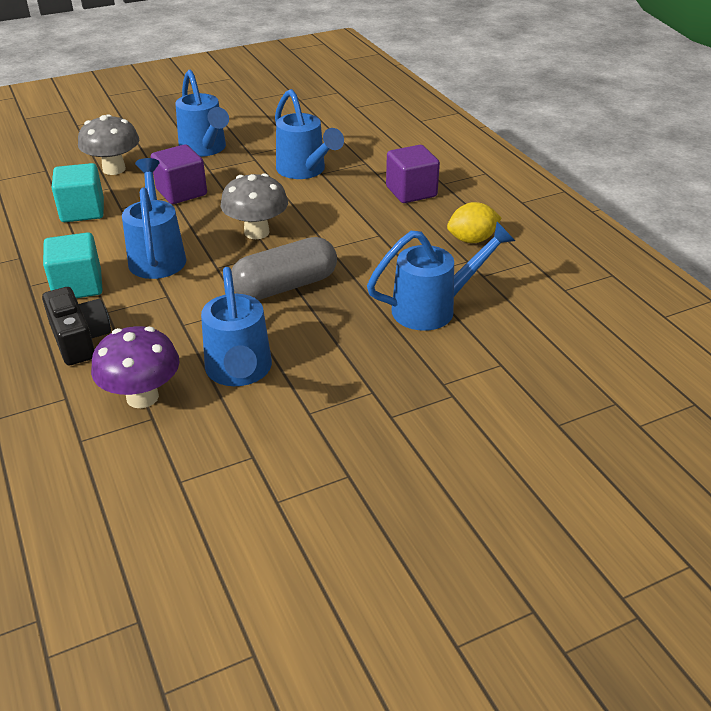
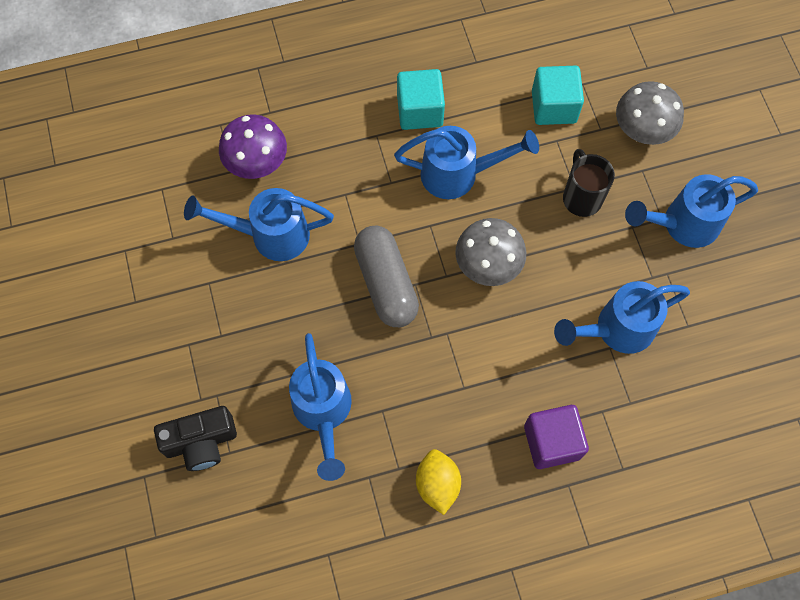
camera: 100 degrees right, 30 degrees up
black camera [42,287,111,365] -> black camera moved to [154,406,237,471]
purple cube [151,144,207,204] -> black mug [563,149,615,217]

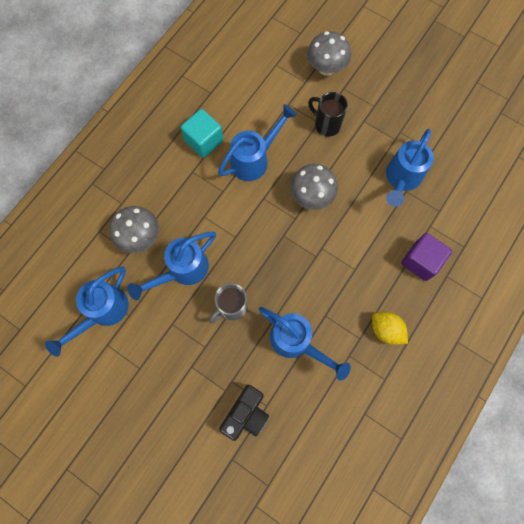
camera: 40 degrees left, 5 degrees up
purple mushroom [219,114,287,179] -> grey mushroom [110,206,159,253]
grey capsule [354,226,419,327] -> none
turquoise cube [532,66,584,125] -> none
blue watering can [625,174,758,248] -> blue watering can moved to [45,267,129,357]
none -> grey mug [209,283,248,323]

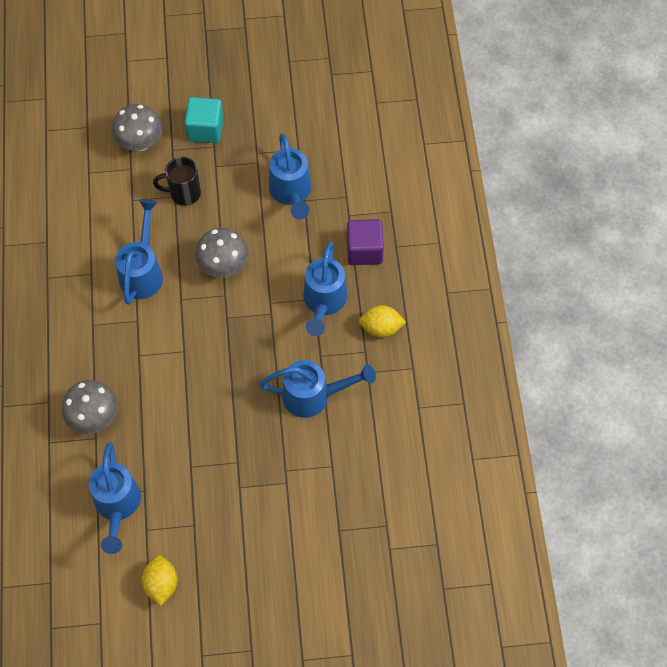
camera: 40 degrees left, 10 degrees down
blue watering can [127,232,216,301] -> blue watering can moved to [303,241,347,336]
turquoise cube [181,109,224,158] -> turquoise cube moved to [185,97,223,143]
grey mug [209,283,248,323] -> none
black camera [219,385,269,441] -> none
none -> yellow lemon [142,555,178,606]

